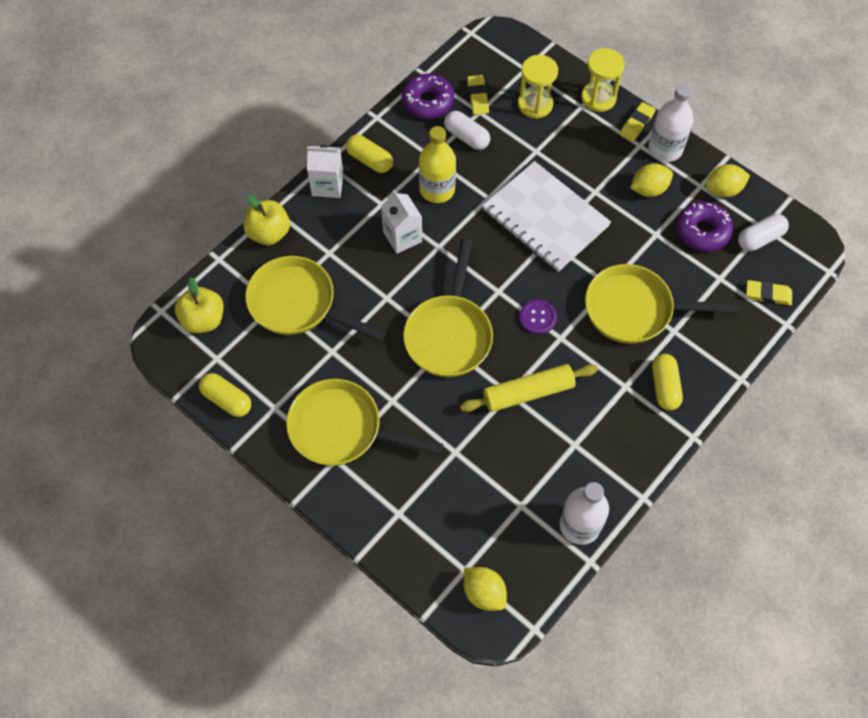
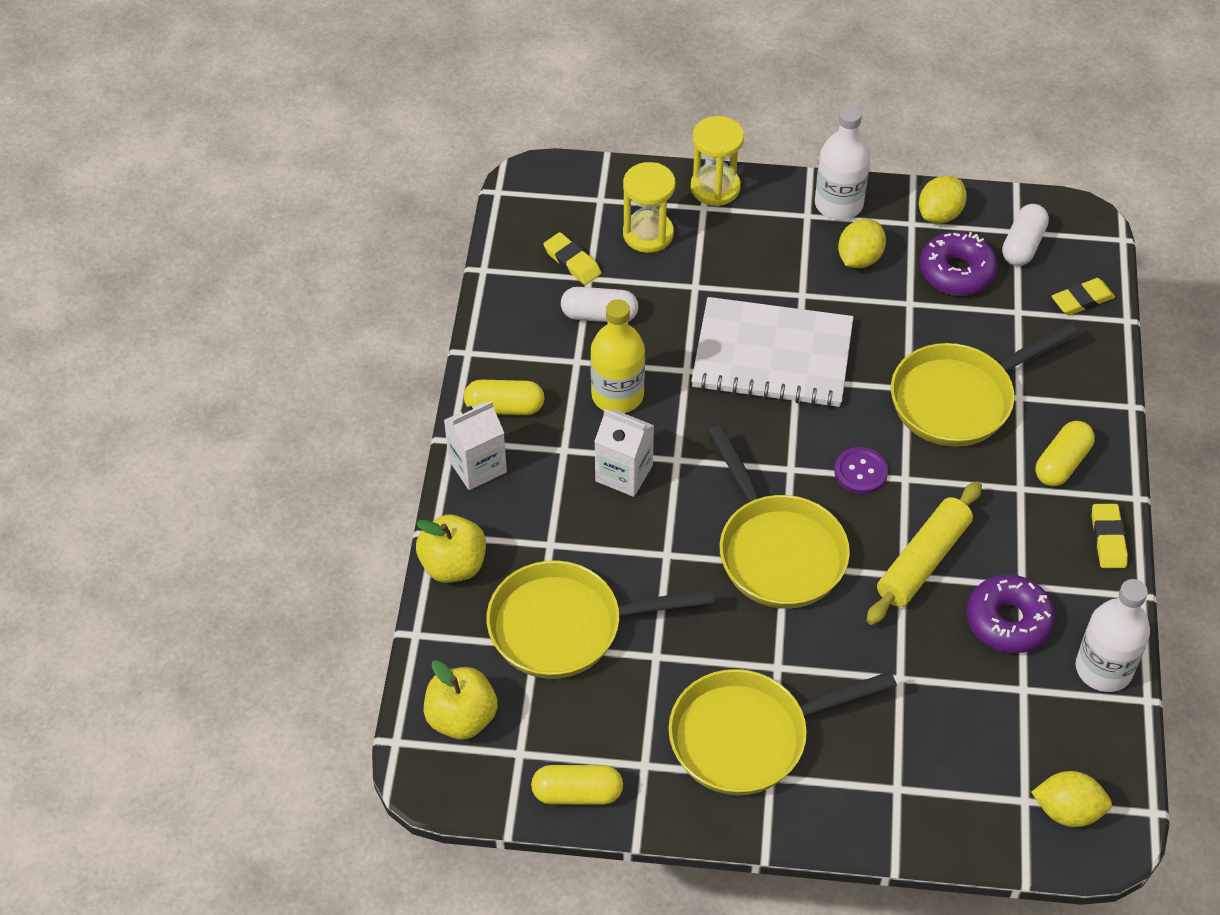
camera: 35 degrees left, 10 degrees down
purple donut [402,74,454,119] -> purple donut moved to [967,574,1055,653]
yellow eraser [620,102,656,142] -> yellow eraser moved to [1092,504,1128,568]
yellow capsule [652,354,683,411] -> yellow capsule turned 75 degrees clockwise [1035,421,1095,486]

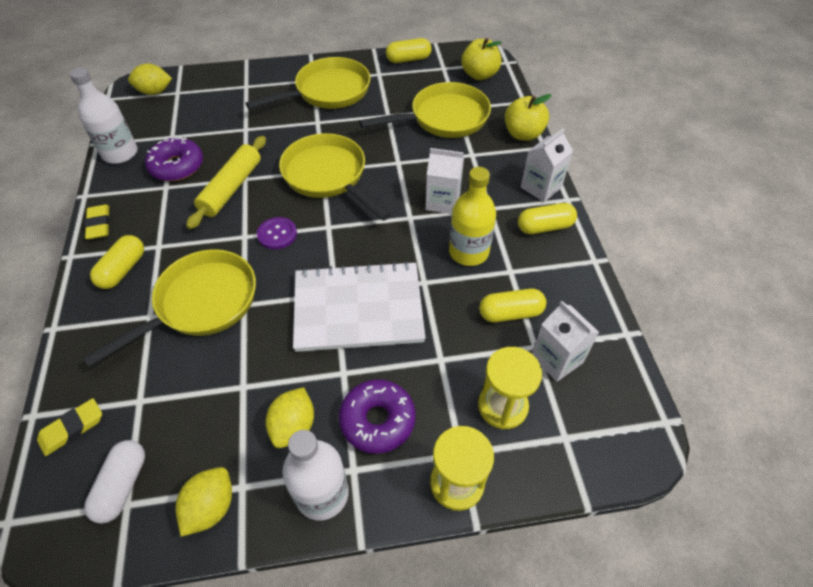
camera: 165 degrees right, 0 degrees up
yellow eraser [543,232,601,285] -> white carton [532,301,600,382]
white capsule [561,287,639,322] -> yellow capsule [479,288,547,322]
purple donut [920,231,998,296] -> purple donut moved to [339,379,415,454]

